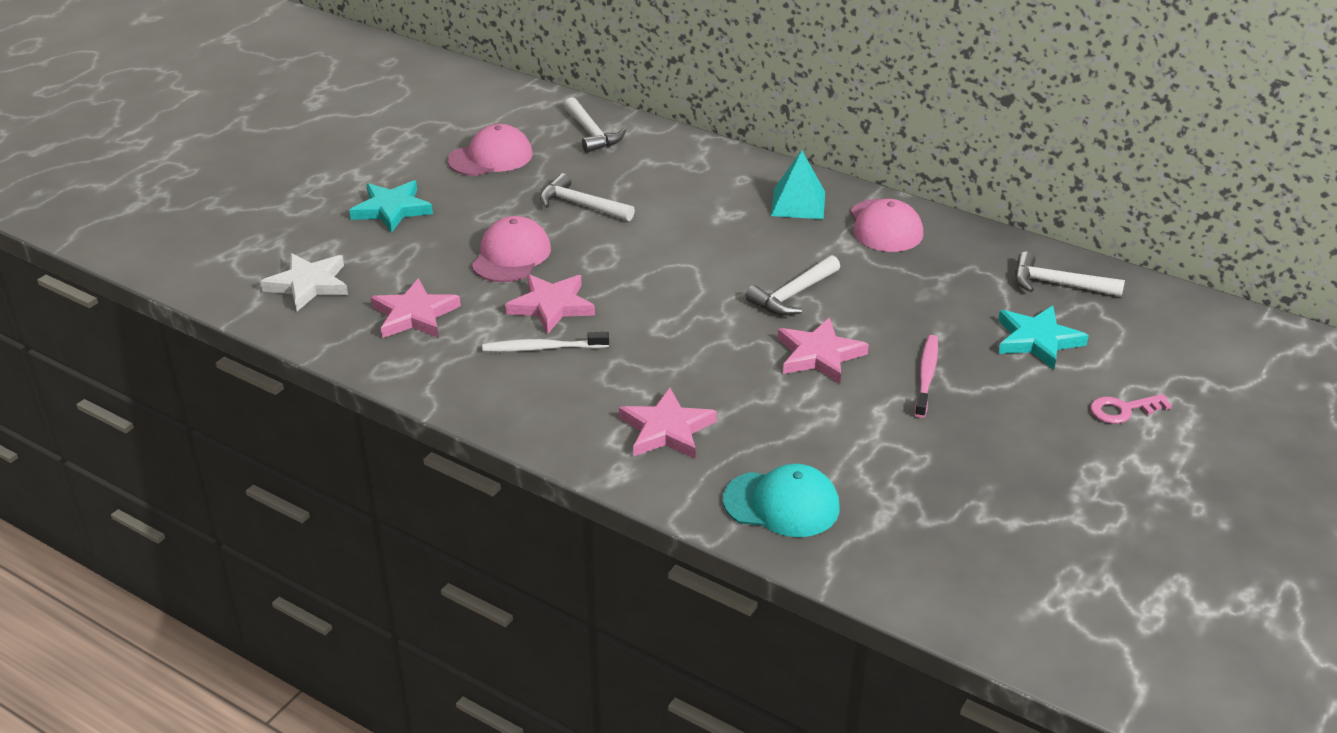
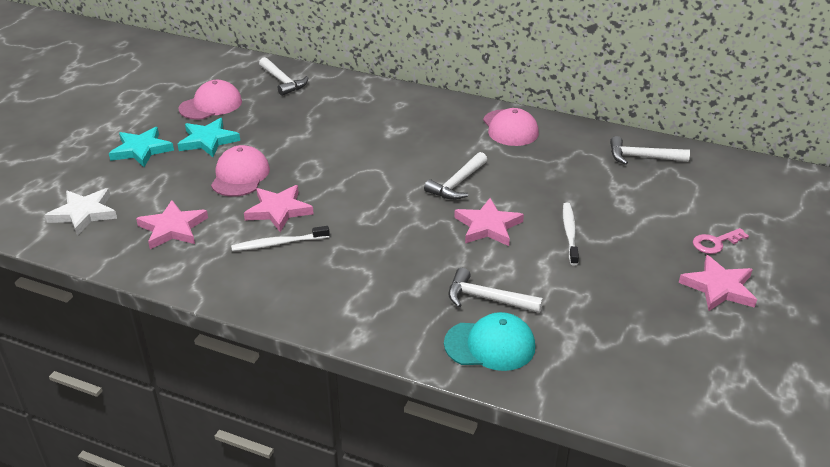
camera: 10 degrees left, 0 degrees up
white hammer [540,173,635,221] -> white hammer moved to [448,268,543,313]
pink star [619,387,717,458] -> pink star moved to [679,255,757,311]
turquoise pyramid [771,150,825,219] -> none
pink toothbrush [915,335,938,418] -> white toothbrush [563,203,579,265]
turquoise star [998,306,1089,370] -> turquoise star moved to [178,118,240,157]

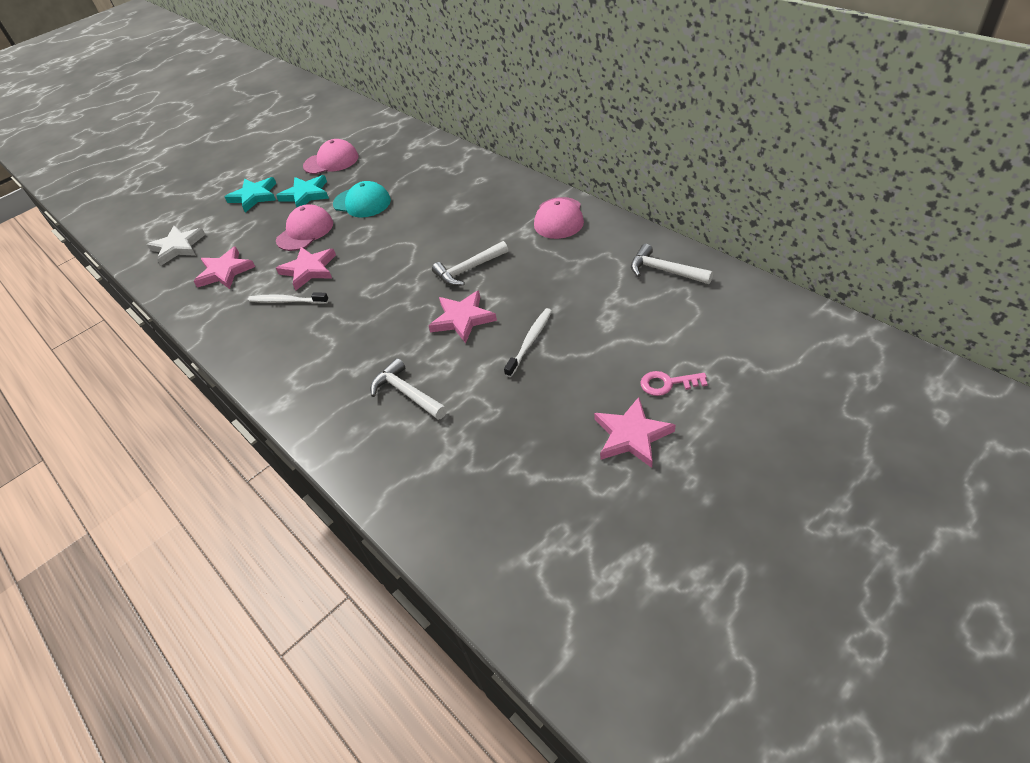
camera: 30 degrees right, 10 degrees up
white hammer [259,57,309,96] -> none
turquoise cap [444,312,535,371] -> turquoise cap moved to [333,181,391,218]

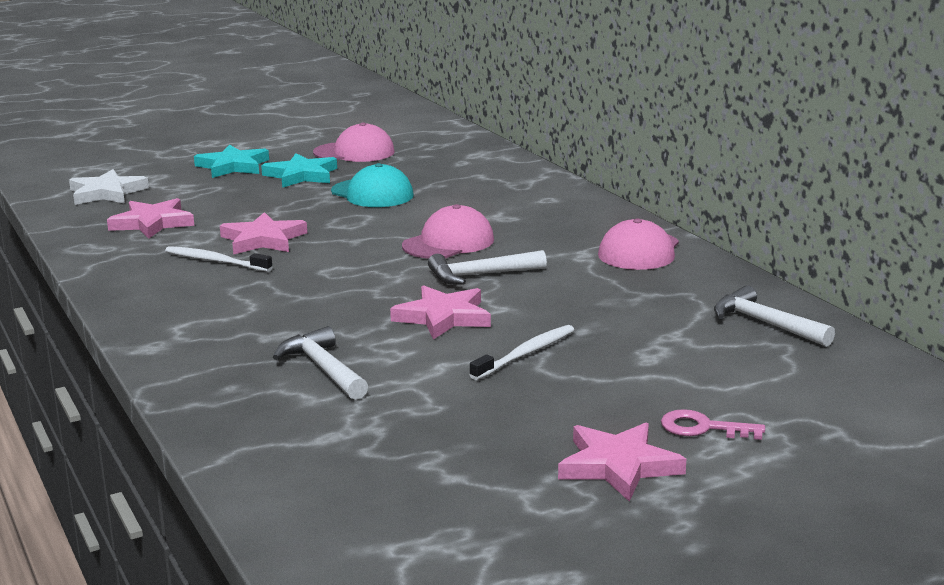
camera: 10 degrees right, 25 degrees down
pink cap [276,204,333,251] -> pink cap moved to [402,204,494,259]

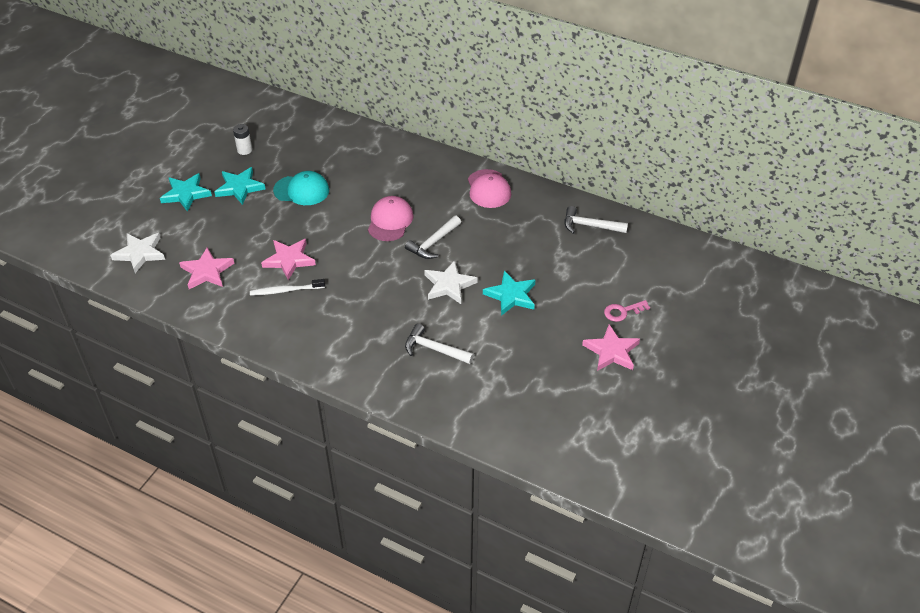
camera: 35 degrees left, 25 degrees up
pink cap [313,122,395,162] -> white battery [233,124,252,155]
pink star [390,285,491,340] -> white star [424,260,478,304]
white toothbrush [470,325,574,380] -> turquoise star [483,271,535,316]

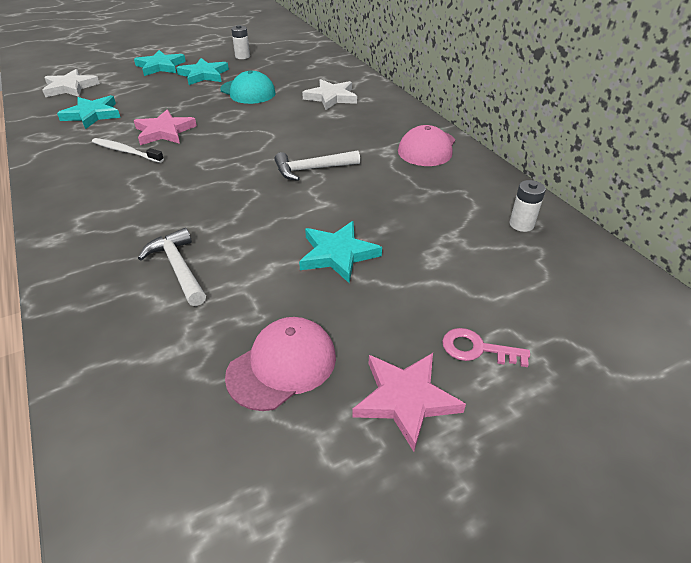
camera: 35 degrees right, 5 degrees down
pink star [179,247,234,289] -> turquoise star [57,95,121,129]
pink cap [368,196,414,241] -> pink cap moved to [225,317,336,411]
white star [424,260,478,304] -> white star moved to [302,79,357,110]
white hammer [565,206,628,234] -> white battery [510,180,546,232]

